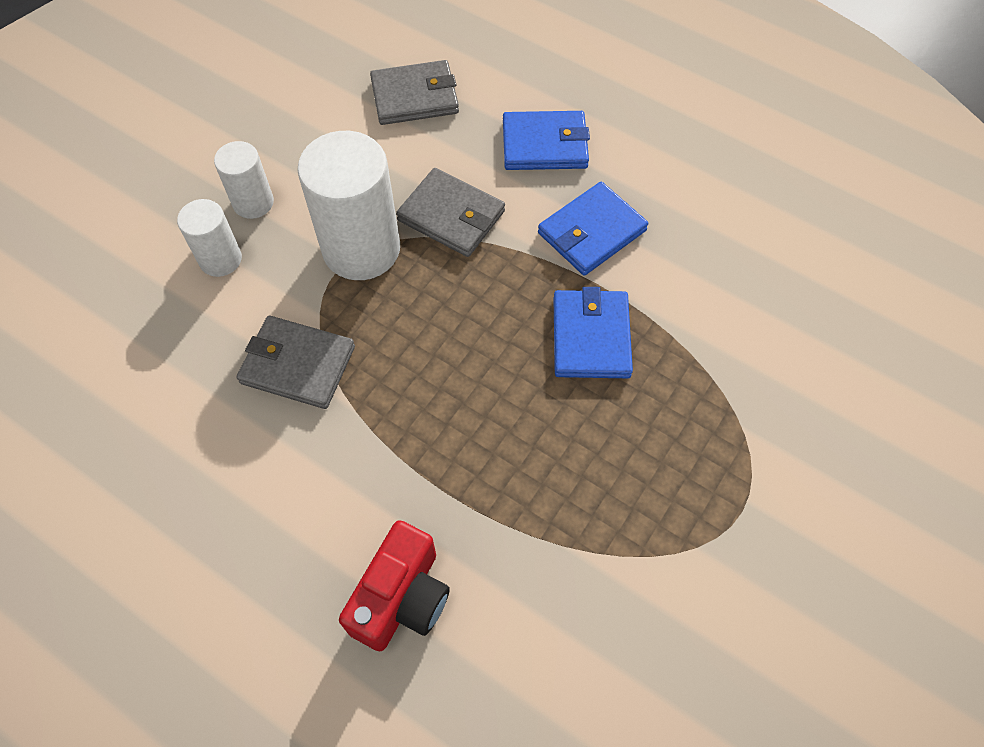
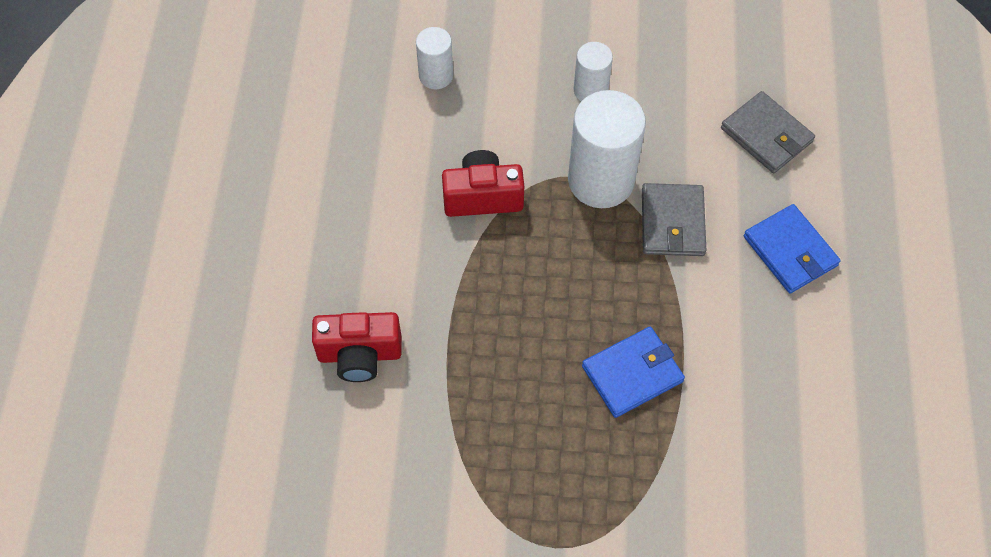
camera: 60 degrees right, 0 degrees up
white cylinder [177,199,242,277] -> white cylinder moved to [416,27,453,89]
grey wallet [236,316,355,409] -> red camera [442,150,524,217]
blue wallet [538,182,648,276] -> none

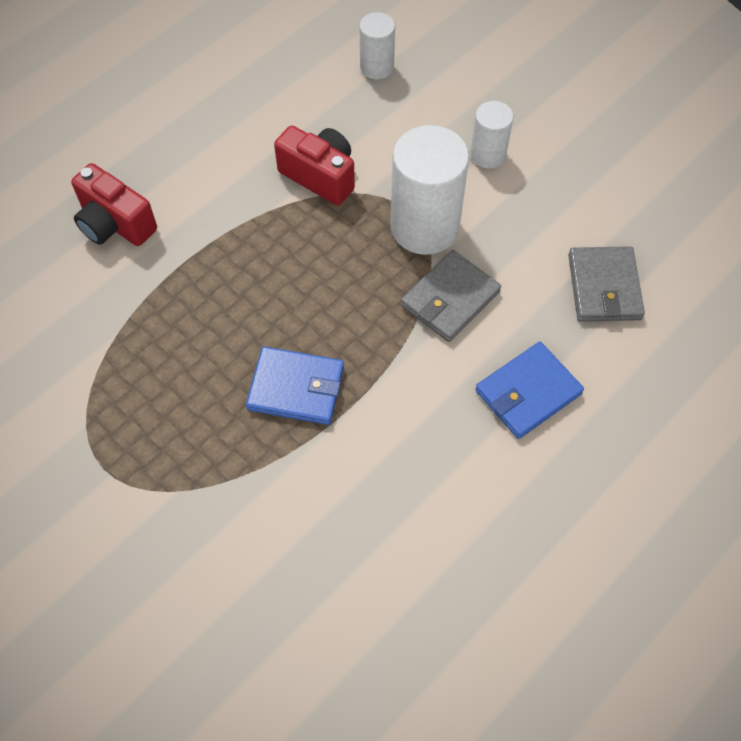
camera: 40 degrees right, 0 degrees up
blue wallet [744,204,841,293] -> blue wallet turned 45 degrees clockwise [475,342,584,439]

